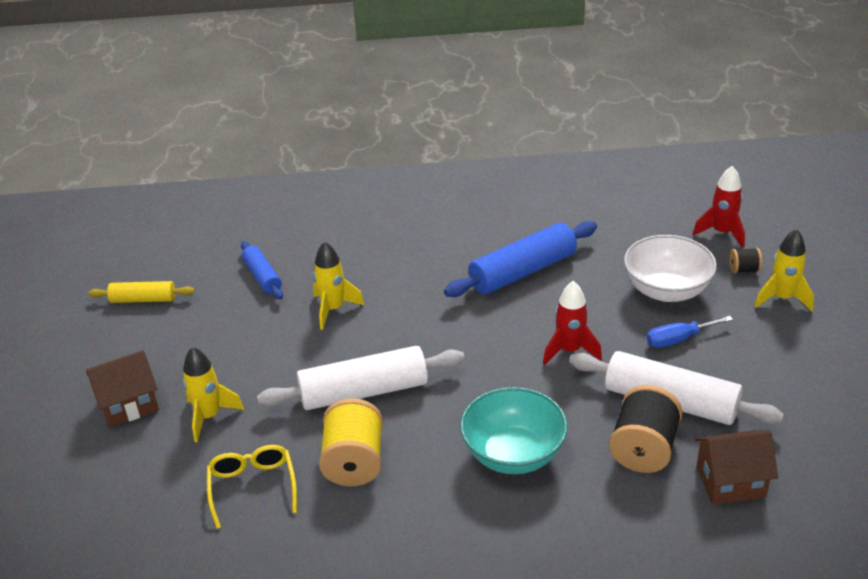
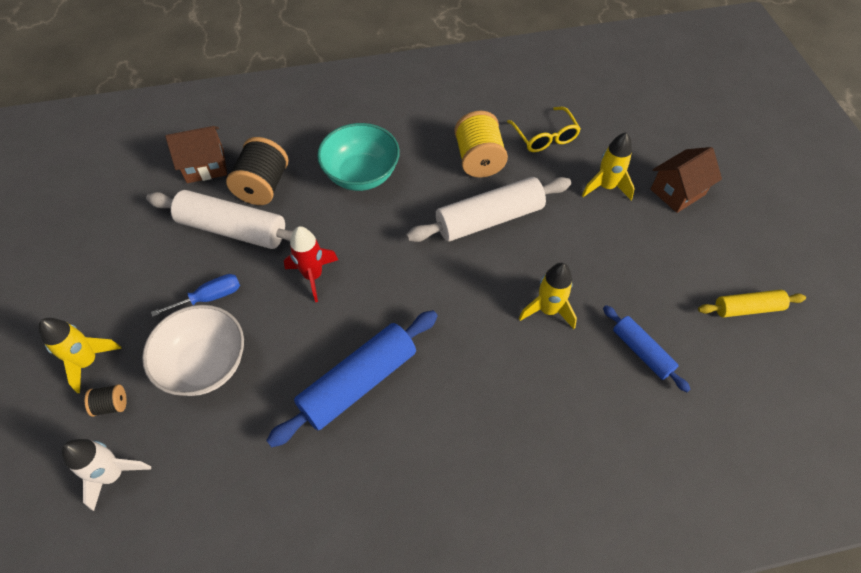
camera: 170 degrees right, 20 degrees up
red rocket [693,166,745,248] -> white rocket [62,439,151,511]

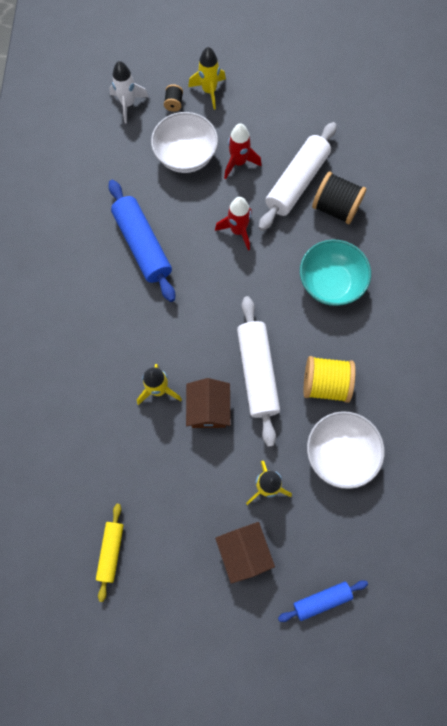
camera: 105 degrees right, 15 degrees up
blue screwdriver [151,274,240,317] -> red rocket [224,123,262,179]
brown house [165,126,227,183] -> brown house moved to [186,378,231,428]
yellow glasses [507,107,581,152] -> white bowl [307,411,385,489]
blue rolling pin [603,305,691,392] -> blue rolling pin moved to [278,580,368,622]

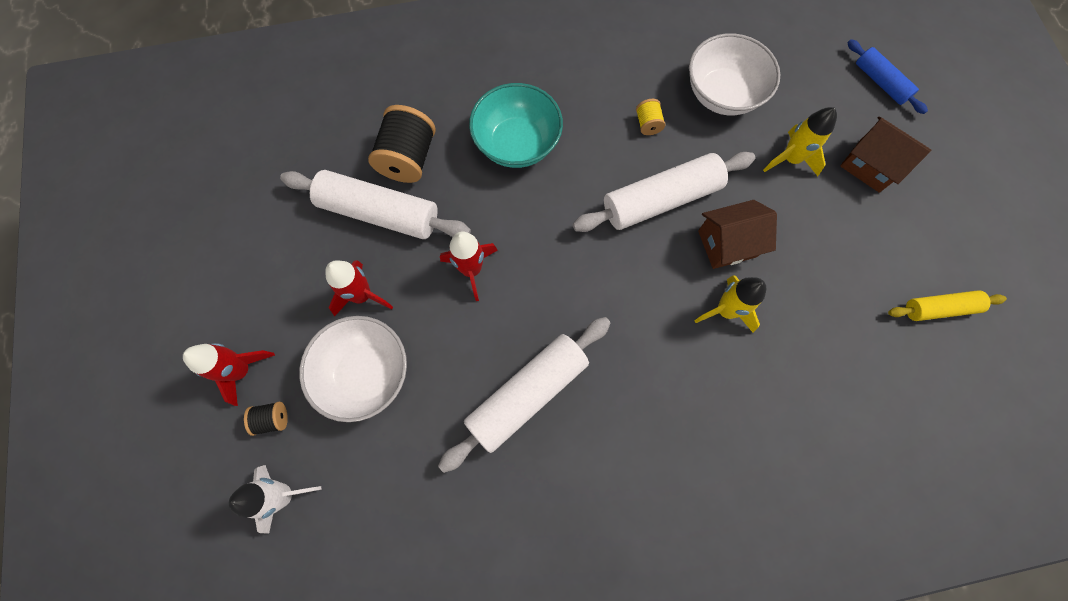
camera: 105 degrees left, 0 degrees up
blue rolling pin [108,180,175,302] -> white rolling pin [438,317,610,473]
yellow rocket [188,47,226,110] -> red rocket [183,343,275,406]
brown house [215,522,275,584] -> brown house turned 75 degrees clockwise [840,116,931,193]
yellow spool [303,356,356,403] -> yellow spool [636,99,665,135], size x0.48

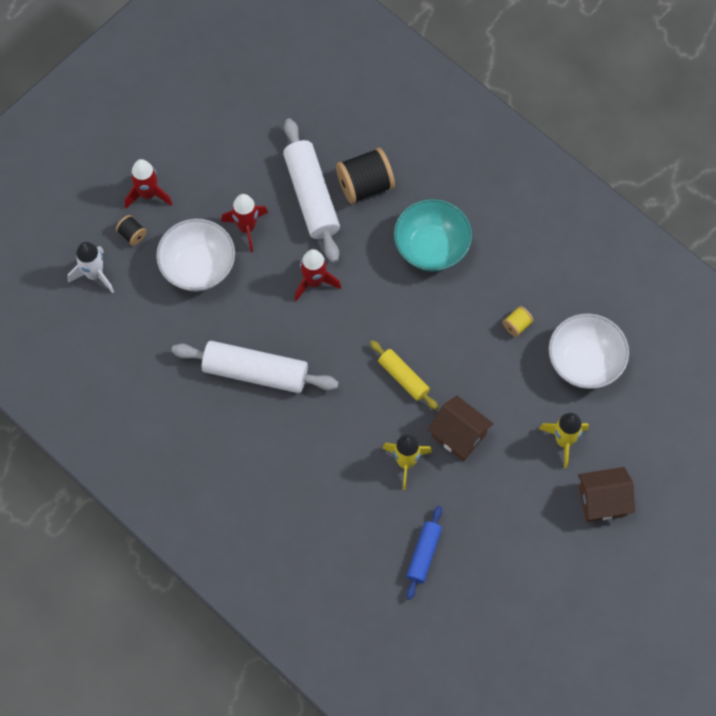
camera: 55 degrees right, 5 degrees down
white rolling pin [573,152,755,232] -> none
brown house [840,116,931,193] -> brown house turned 75 degrees clockwise [578,467,635,522]
blue rolling pin [847,39,928,114] -> blue rolling pin moved to [406,506,442,600]
yellow rolling pin [888,290,1007,321] -> yellow rolling pin moved to [370,340,438,410]

